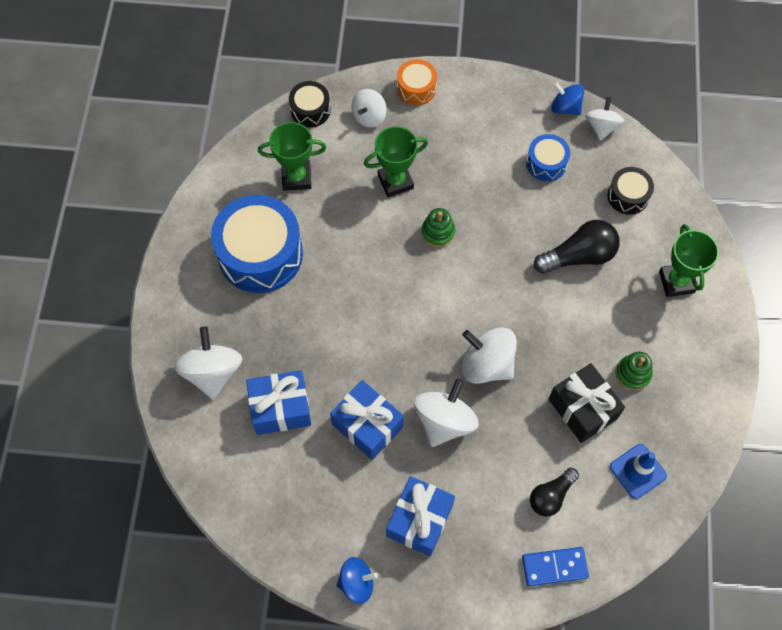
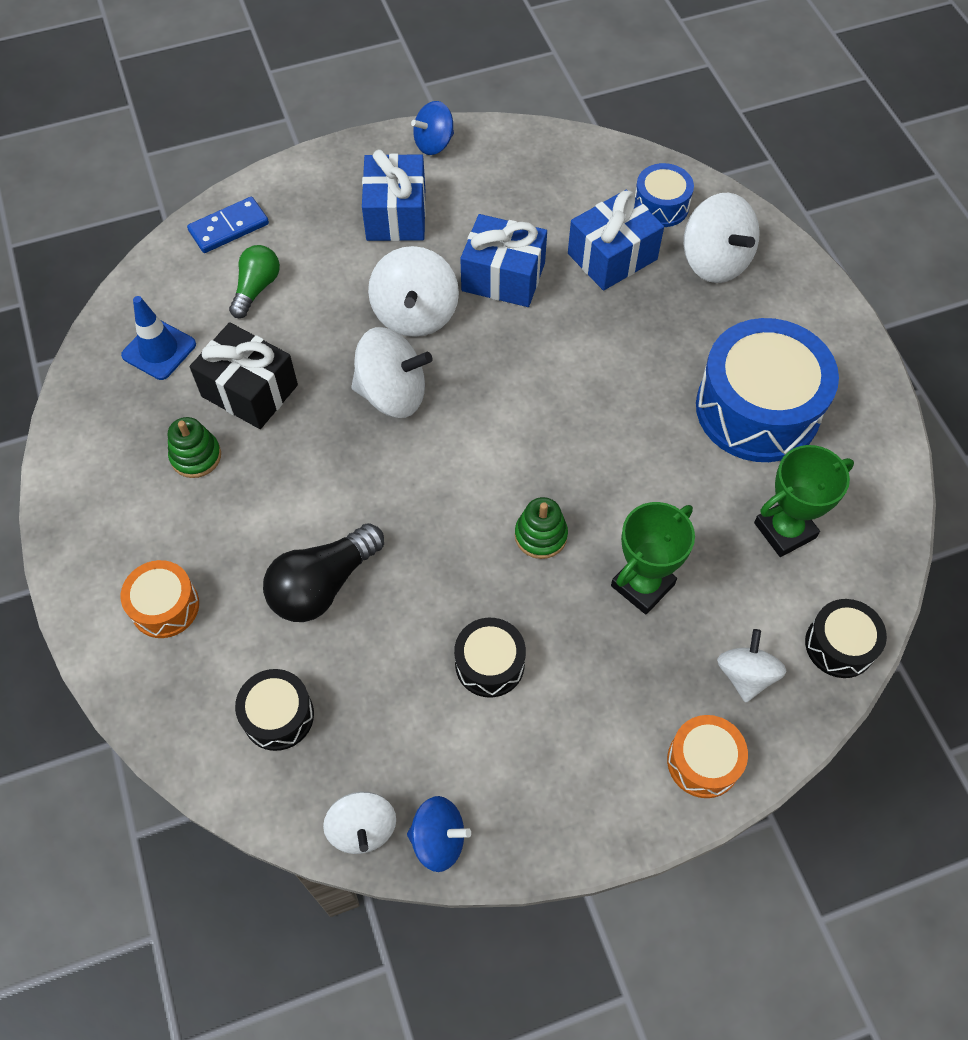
camera: 155 degrees right, 5 degrees down
blue drum [526,134,570,181] -> blue drum moved to [635,163,694,227]
black light bulb [530,468,579,517] -> green light bulb [229,245,280,318]
green trophy [659,224,719,297] -> orange drum [121,560,199,638]
none -> black drum [454,618,526,698]

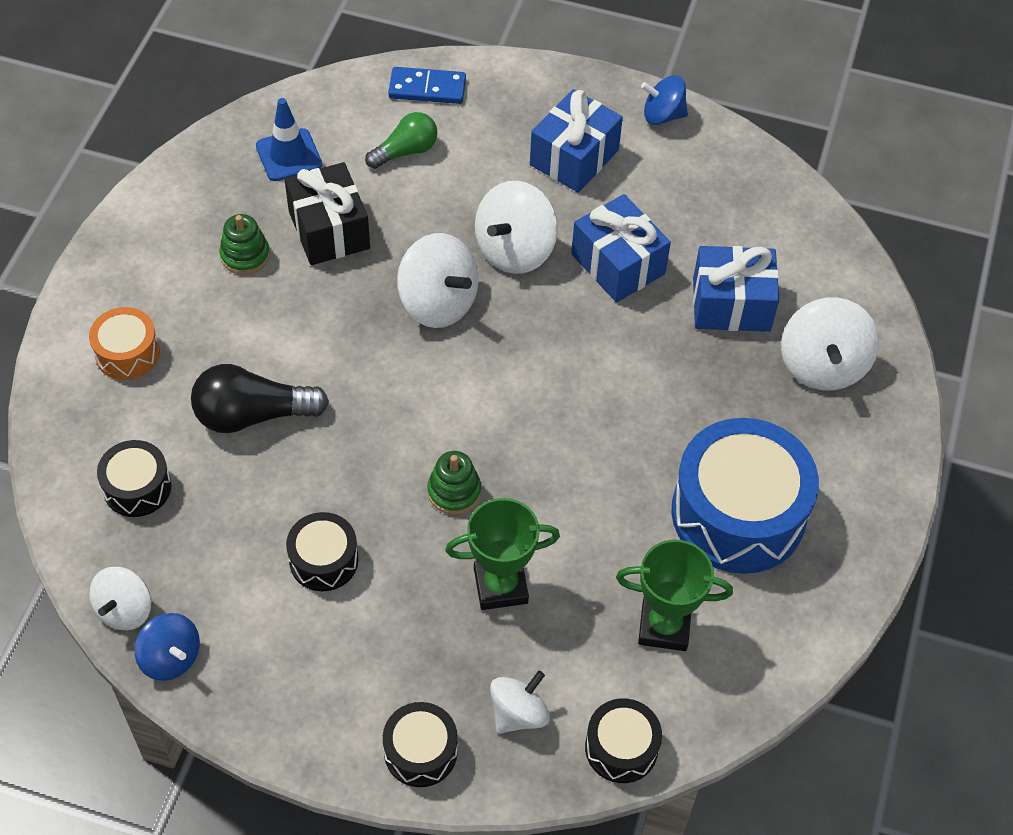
camera: 35 degrees right, 5 degrees down
blue drum [635,163,694,227] -> none
orange drum [667,715,748,798] -> black drum [383,702,458,787]

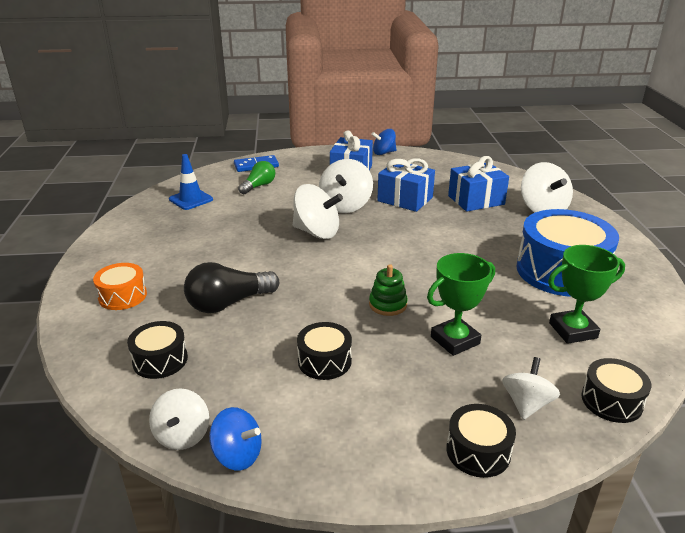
camera: 20 degrees left, 25 degrees down
green stacking toy [219,214,270,275] -> none
black gift [285,162,370,265] -> none

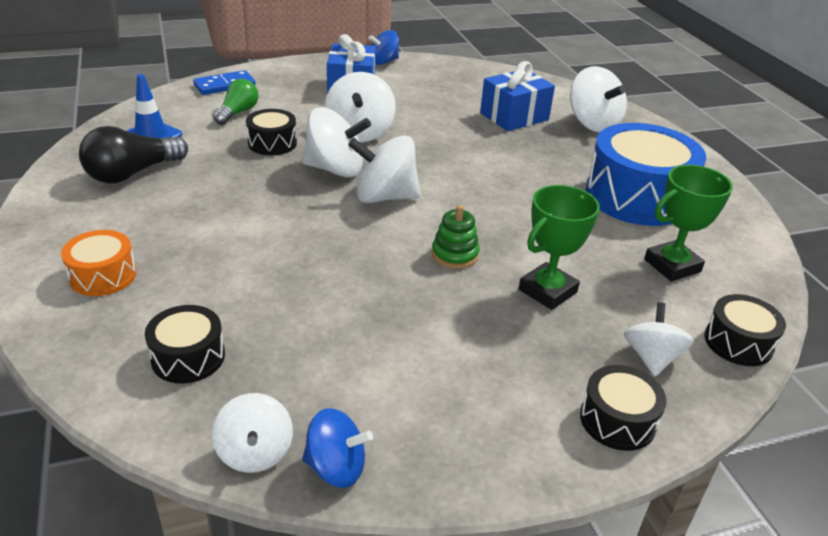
camera: 15 degrees left, 5 degrees up
black light bulb [184,262,279,313] -> black light bulb moved to [79,126,188,184]
black drum [297,322,352,380] -> black drum moved to [246,109,297,155]
blue gift [377,158,435,212] -> none
none -> white spinning top [348,135,421,203]

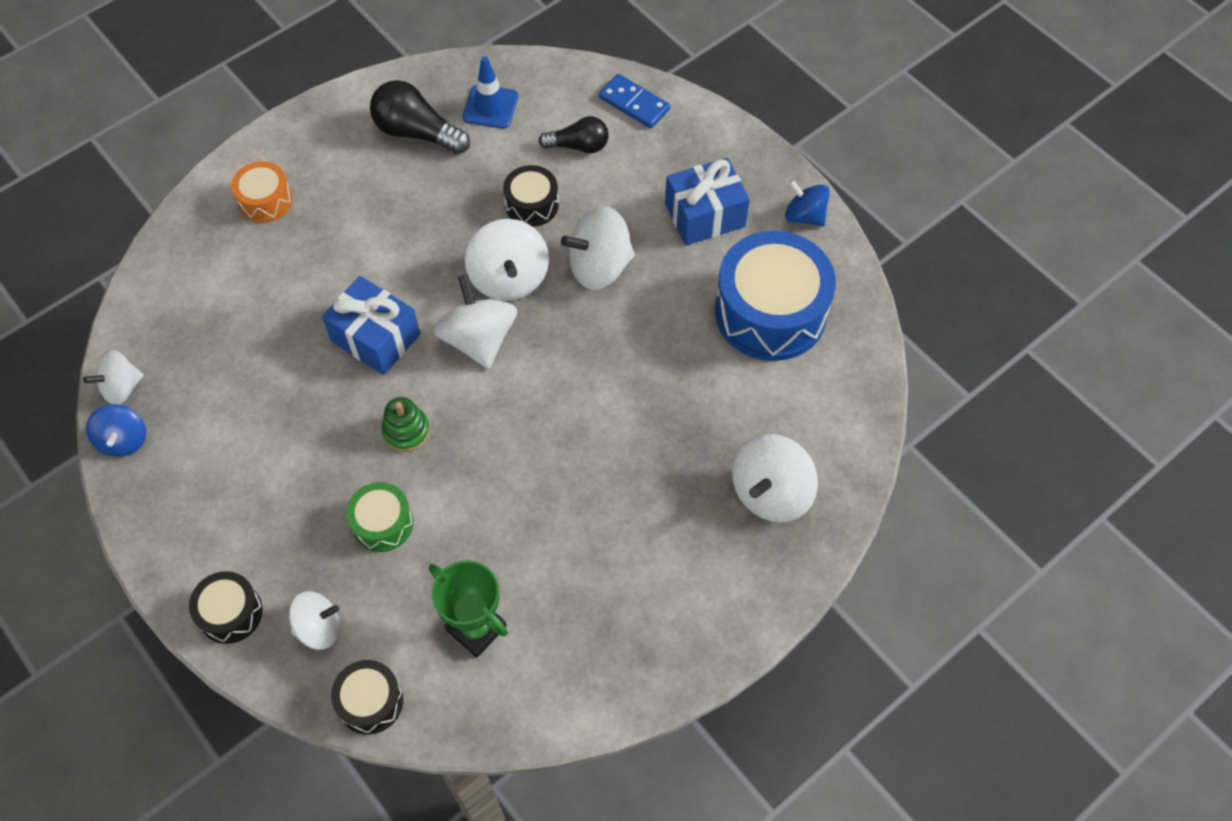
camera: 70 degrees right, 25 degrees up
black drum [145,305,225,384] -> none
green light bulb [213,79,259,125] -> black light bulb [538,116,609,153]
blue gift [480,61,555,131] -> blue gift moved to [322,276,420,375]
green trophy [519,185,600,310] -> green drum [346,482,413,552]
blue drum [586,123,706,226] -> blue drum moved to [715,231,836,361]

